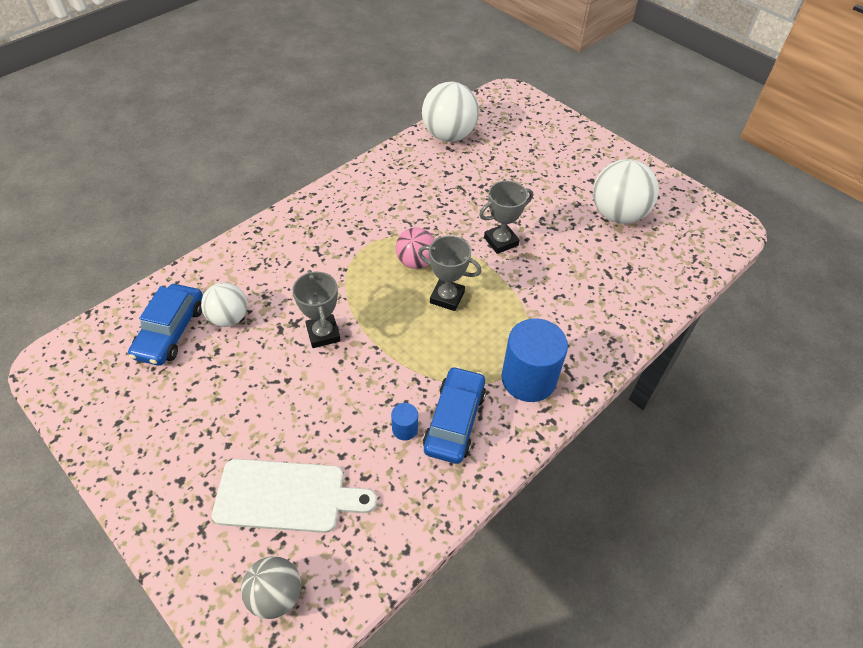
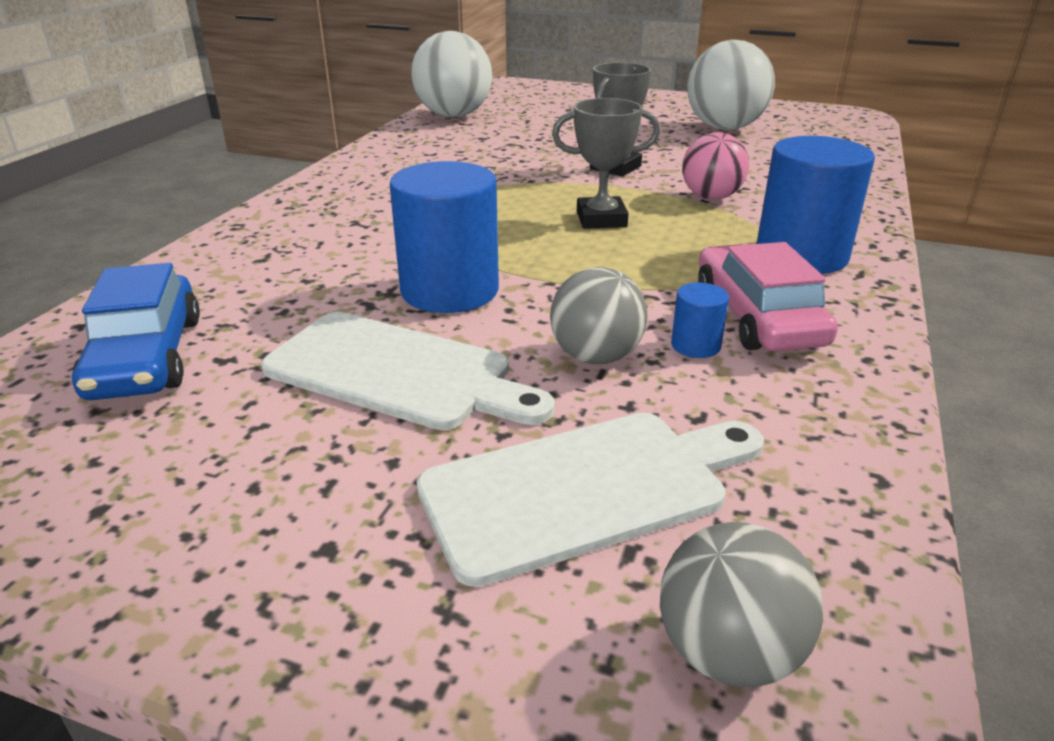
camera: 25 degrees left, 20 degrees down
white ball [201,283,247,327] -> none
grey trophy [292,270,341,348] -> blue cylinder [390,161,499,313]
pink ball [396,227,435,269] -> pink ball moved to [682,132,749,200]
blue car [423,366,486,464] -> pink car [698,242,838,352]
none -> white cutting board [261,312,555,430]
none -> grey ball [550,267,648,364]

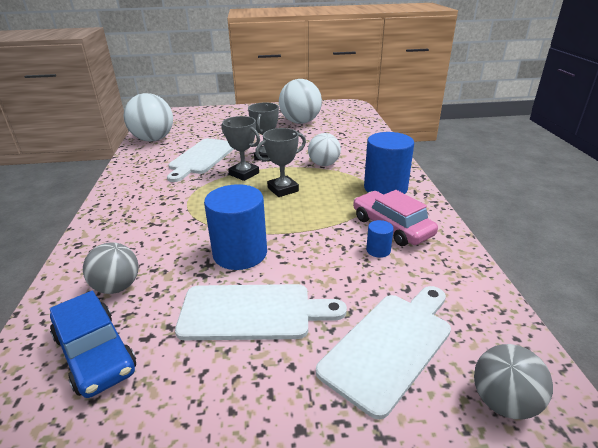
camera: 25 degrees left, 0 degrees up
grey ball [550,267,648,364] -> grey ball moved to [83,242,139,294]
pink ball [682,132,749,200] -> white ball [308,133,341,166]
none -> white cutting board [167,138,234,182]
none -> grey trophy [222,116,260,181]

